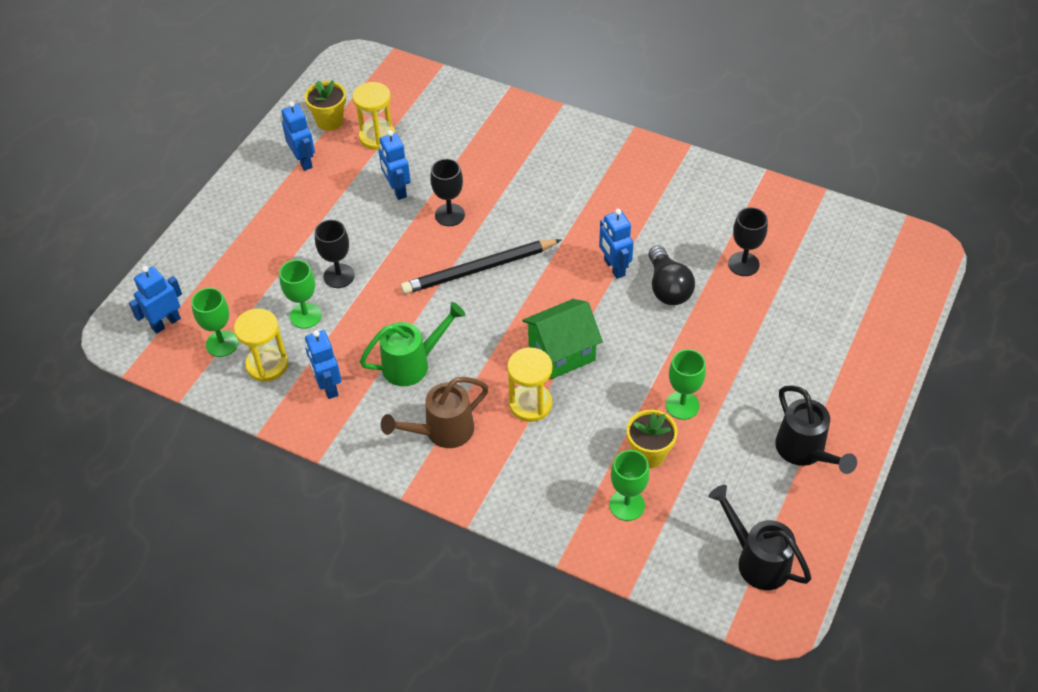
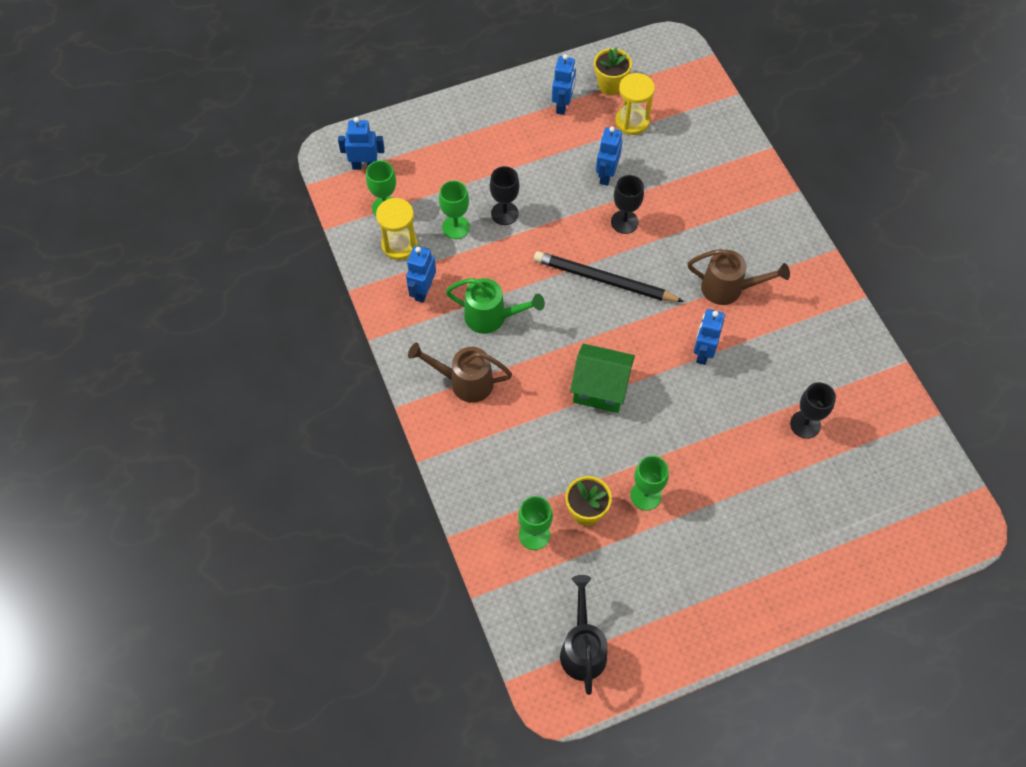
camera: 40 degrees right, 10 degrees up
yellow hourglass [507,347,552,422] -> none
black light bulb [648,245,695,305] -> none
black watering can [775,386,857,474] -> none
none -> brown watering can [687,249,790,305]

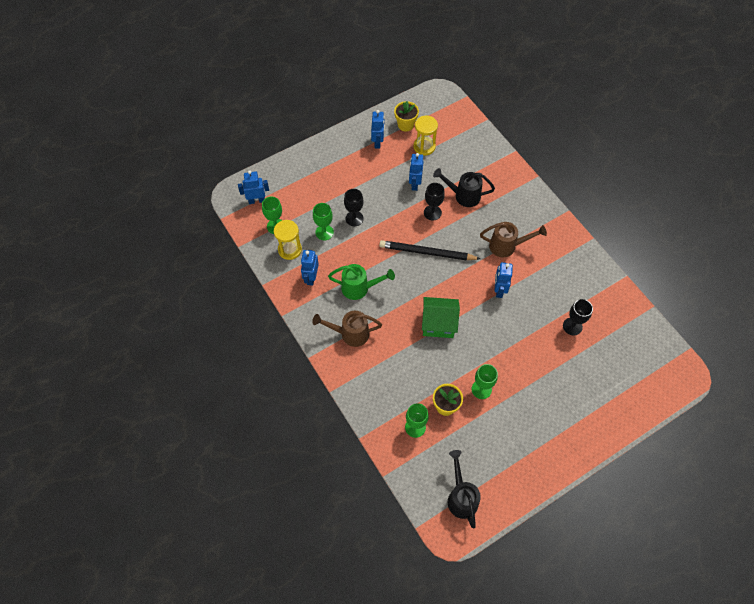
camera: 10 degrees left, 0 degrees up
none -> black watering can [433,168,495,207]

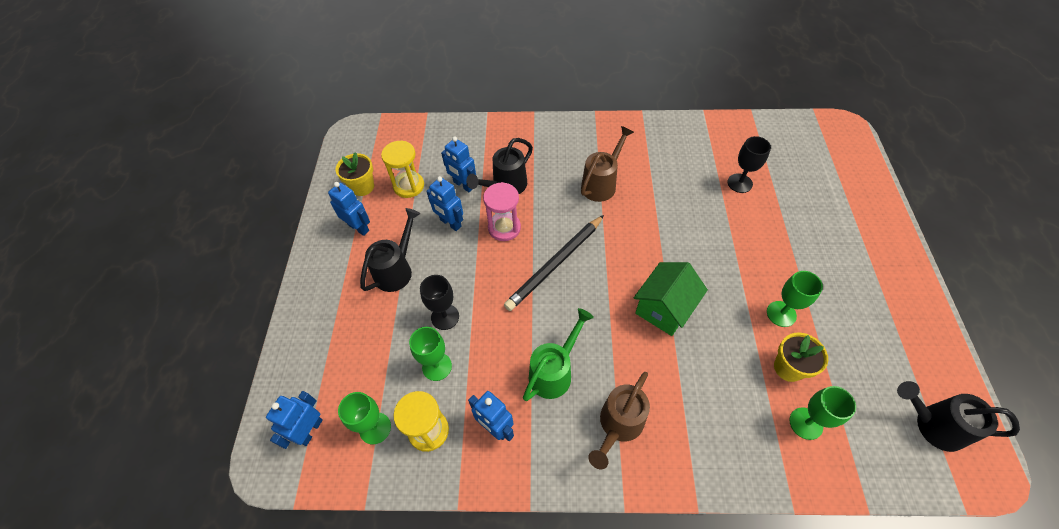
camera: 55 degrees left, 5 degrees down
black goblet [424,183,445,221] -> pink hourglass [483,182,521,241]
blue robot [495,262,513,298] -> blue robot moved to [441,136,476,192]
none -> black watering can [360,208,421,292]

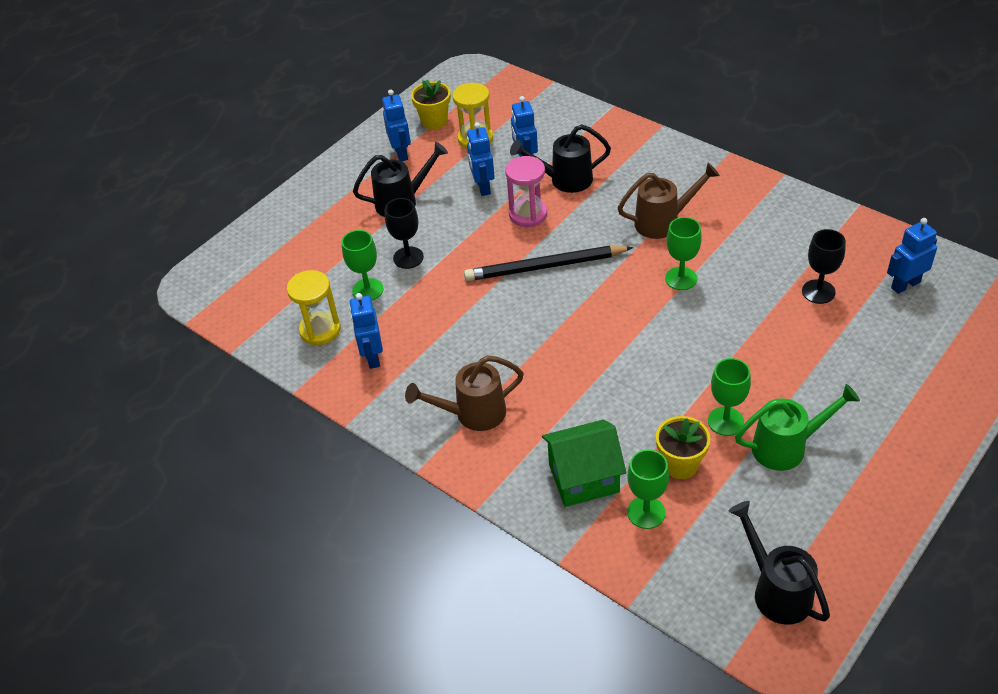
camera: 40 degrees right, 10 degrees down
blue robot [266,391,323,449] -> blue robot moved to [887,218,937,294]
green goblet [338,392,391,444] -> green goblet moved to [665,217,702,290]
green watering can [523,308,594,401] -> green watering can moved to [735,384,860,471]
green house [634,262,708,336] -> green house moved to [542,420,626,507]

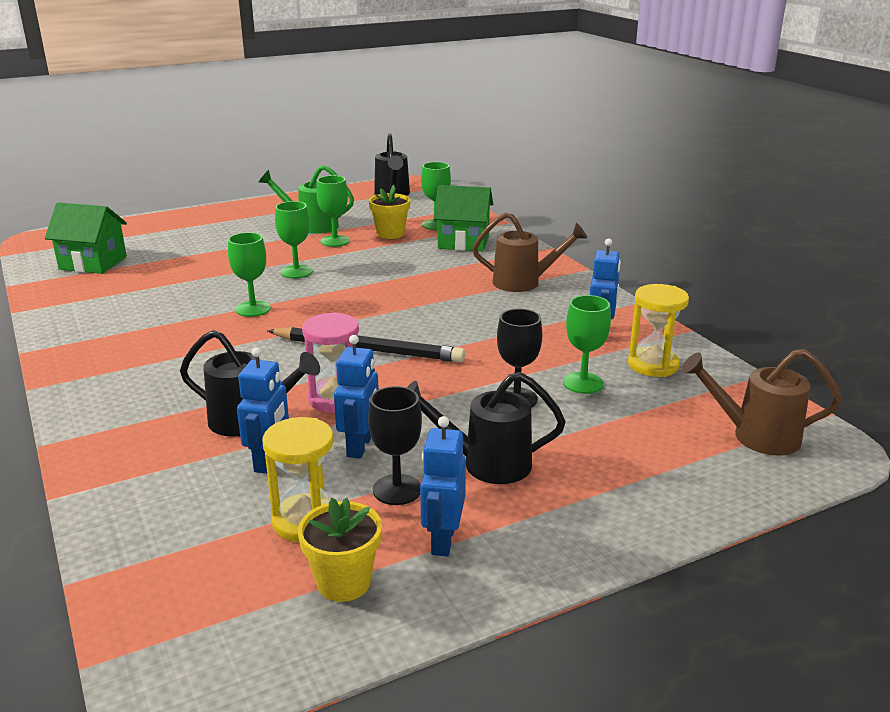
camera: 160 degrees left, 20 degrees down
brown watering can [618,163,720,239] -> brown watering can moved to [681,349,842,455]
black goblet [802,229,846,304] -> black goblet moved to [368,386,422,505]
blue robot [887,218,937,294] -> green house [45,203,127,274]
none -> green goblet [275,201,313,279]

